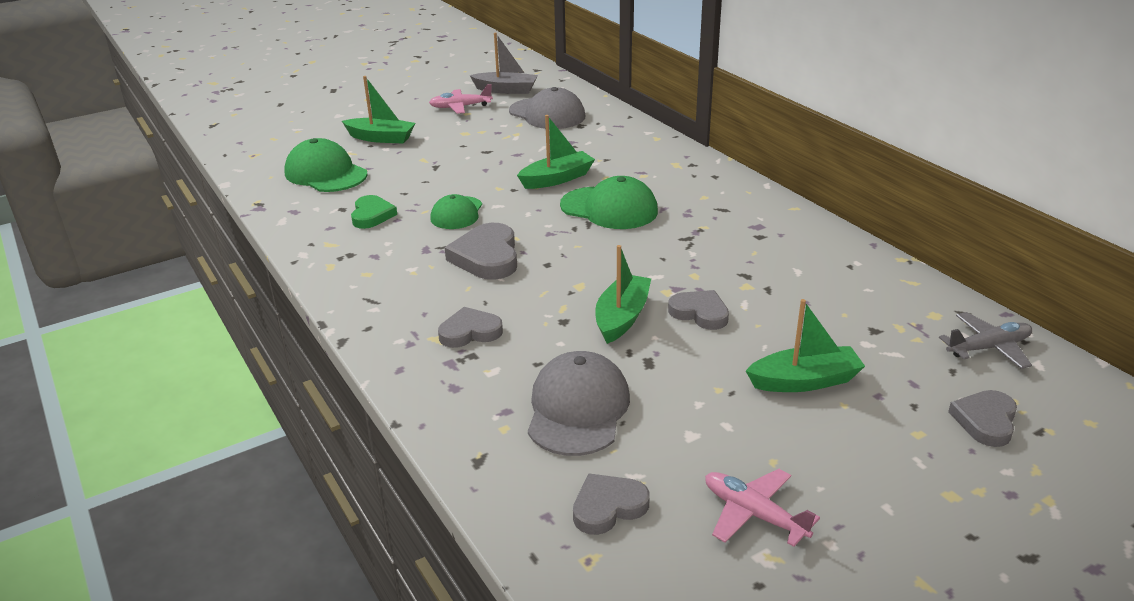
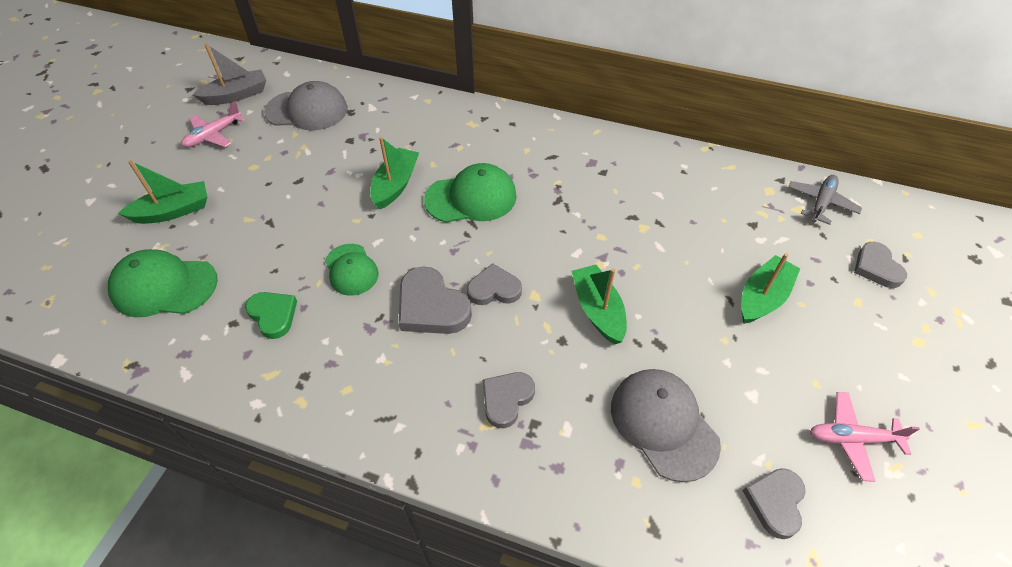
camera: 40 degrees left, 20 degrees up
grey heart [668,290,729,330] -> grey heart moved to [467,263,522,305]

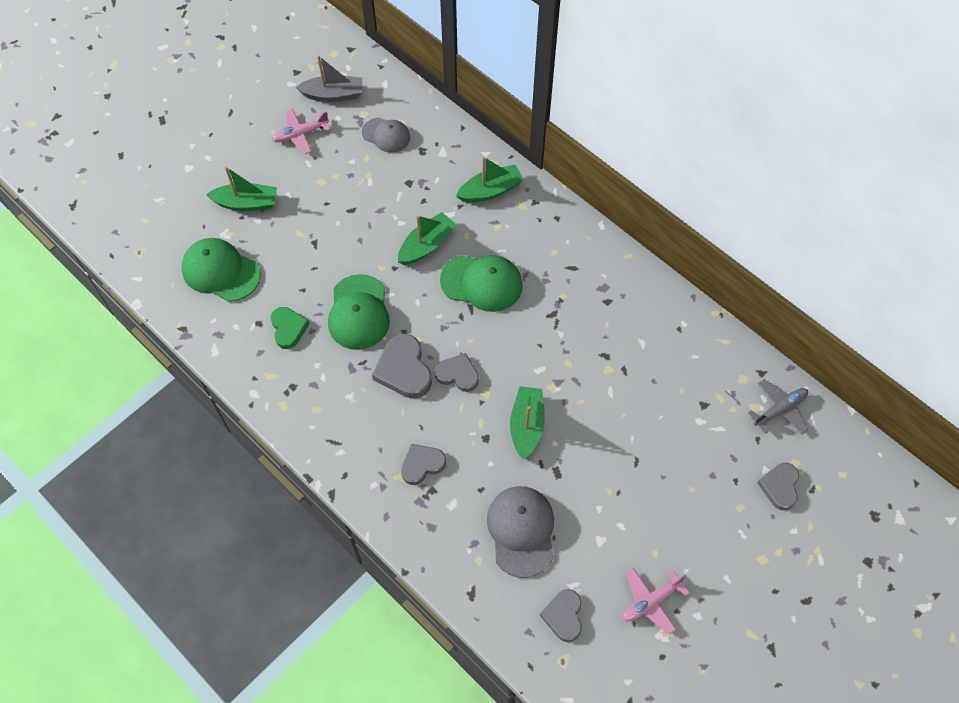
camera: 25 degrees right, 10 degrees up
grey cap [264,81,348,130] -> grey cap [362,117,410,153], size x0.65
green cap [325,244,379,296] -> green cap [328,274,390,350], size x1.54
green boat [741,253,800,324] -> green boat moved to [456,156,524,203]
grey heart [743,468,806,539] -> grey heart turned 45 degrees counterclockwise [540,589,582,642]
pink plane [810,392,920,482] -> pink plane turned 60 degrees counterclockwise [622,568,689,635]

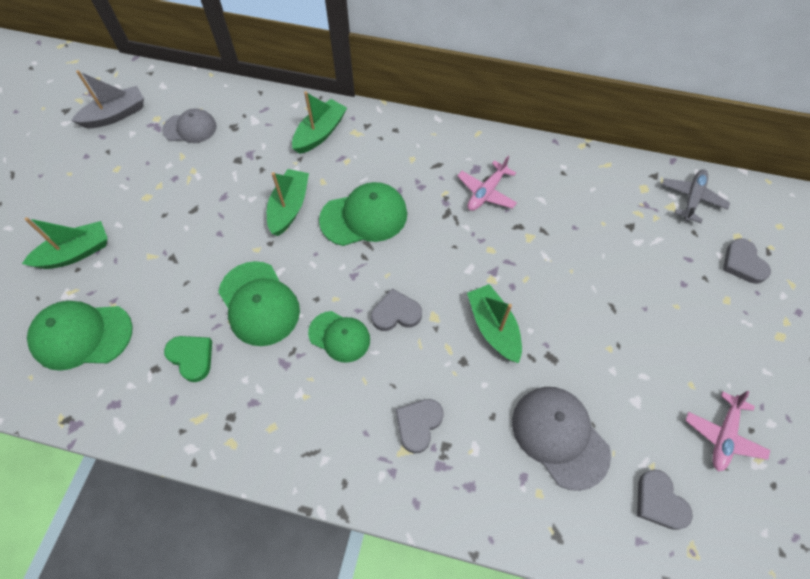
camera: 30 degrees left, 0 degrees up
pink plane [272,109,330,154] -> pink plane moved to [457,156,517,211]
grey heart [372,334,432,399] -> green cap [308,311,370,363]

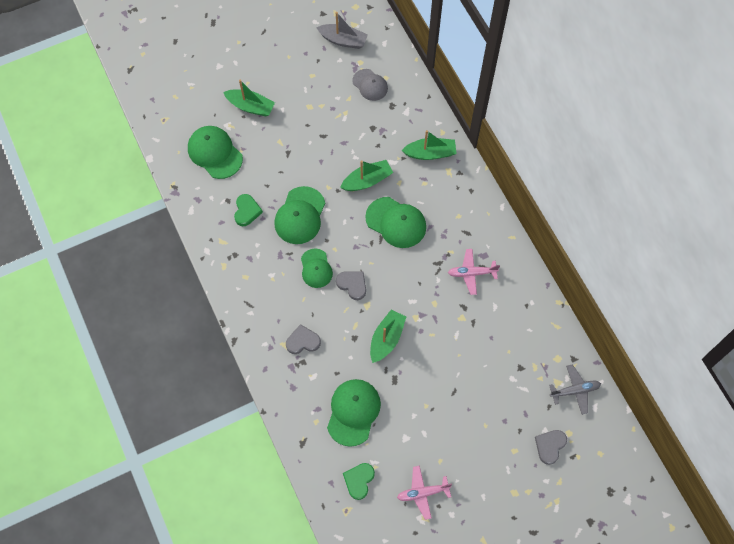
camera: 50 degrees right, 5 degrees up
grey cap [512,387,611,491] -> green cap [327,379,381,447]
grey heart [637,469,693,530] -> green heart [343,463,375,500]

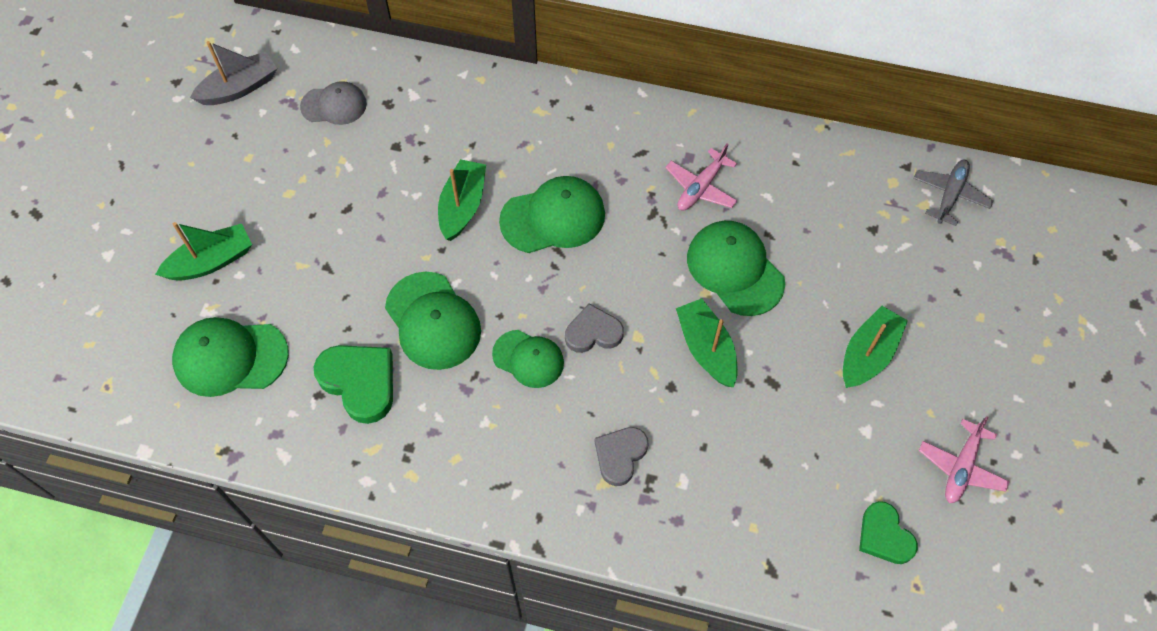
camera: 50 degrees left, 5 degrees down
green heart [234,194,263,226] -> green heart [314,345,393,424], size x1.50
green cap [327,379,381,447] -> green cap moved to [687,221,785,316]
green boat [402,130,457,160] -> green boat moved to [843,306,908,388]
grey heart [535,430,567,465] -> none

